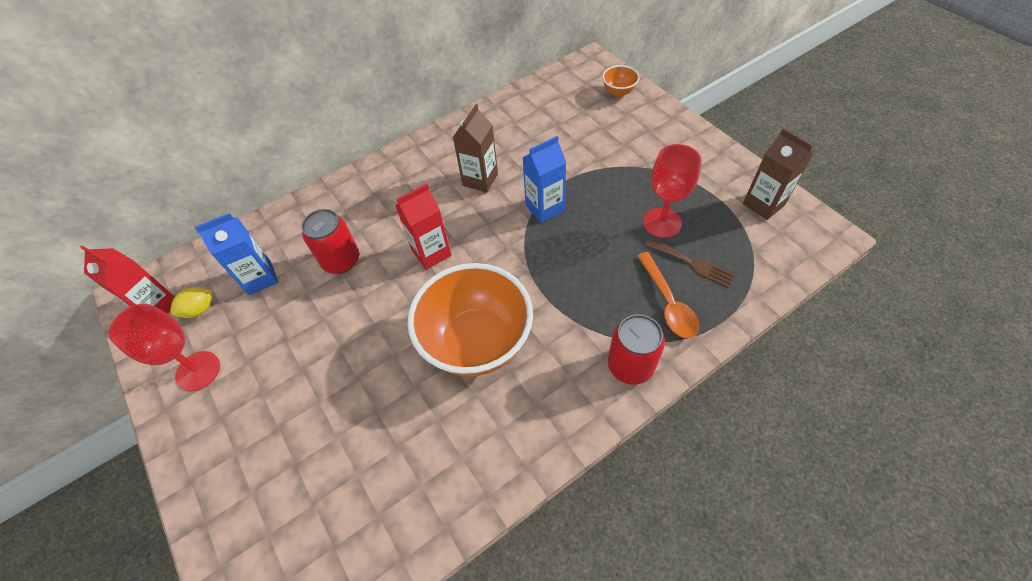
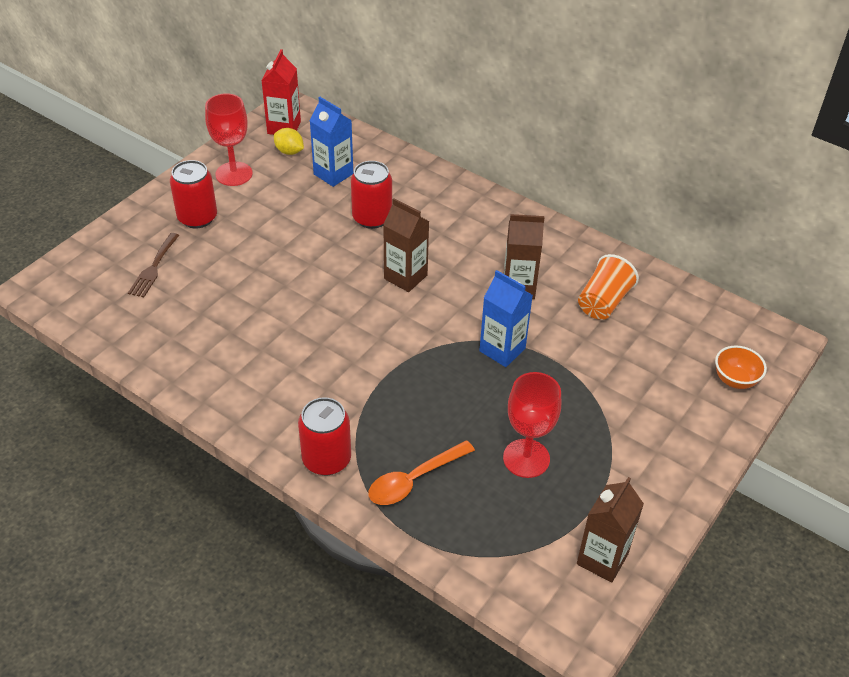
camera: 65 degrees right, 10 degrees down
red carton [395,183,452,270] -> brown carton [383,198,429,292]
orange bowl [407,263,533,377] -> none
brown fork [645,238,735,288] -> brown fork moved to [128,233,179,297]
none -> red can [170,160,217,228]
none -> orange cup [578,254,639,320]

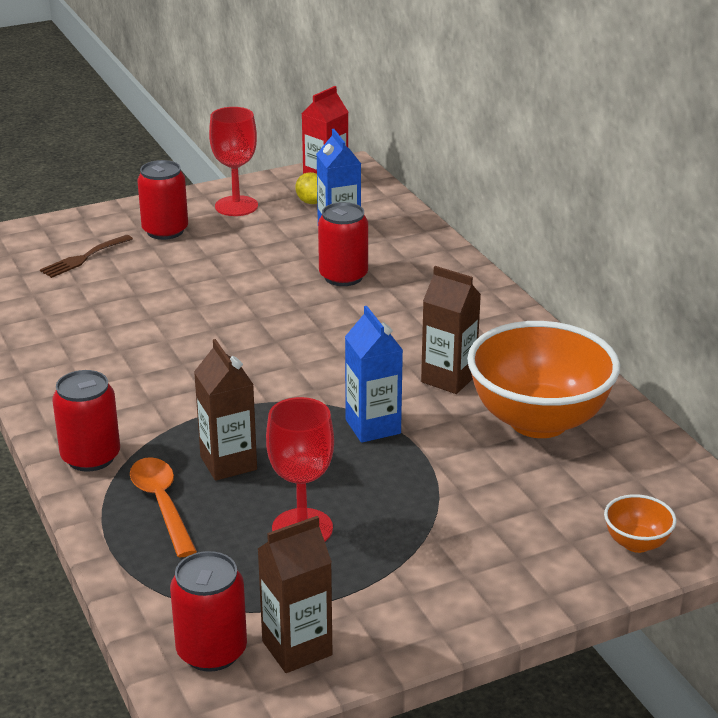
camera: 30 degrees right, 15 degrees down
orange spoon [368,440,475,505] -> orange spoon turned 75 degrees clockwise [130,457,197,558]
brown carton [383,198,429,292] -> brown carton moved to [194,339,257,481]
orange cup [578,254,639,320] -> orange bowl [467,321,620,438]
none -> red can [170,551,247,672]

